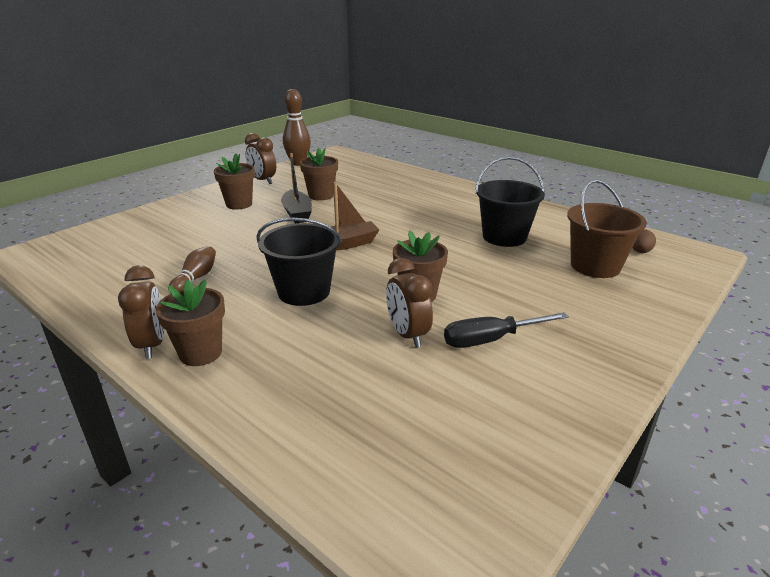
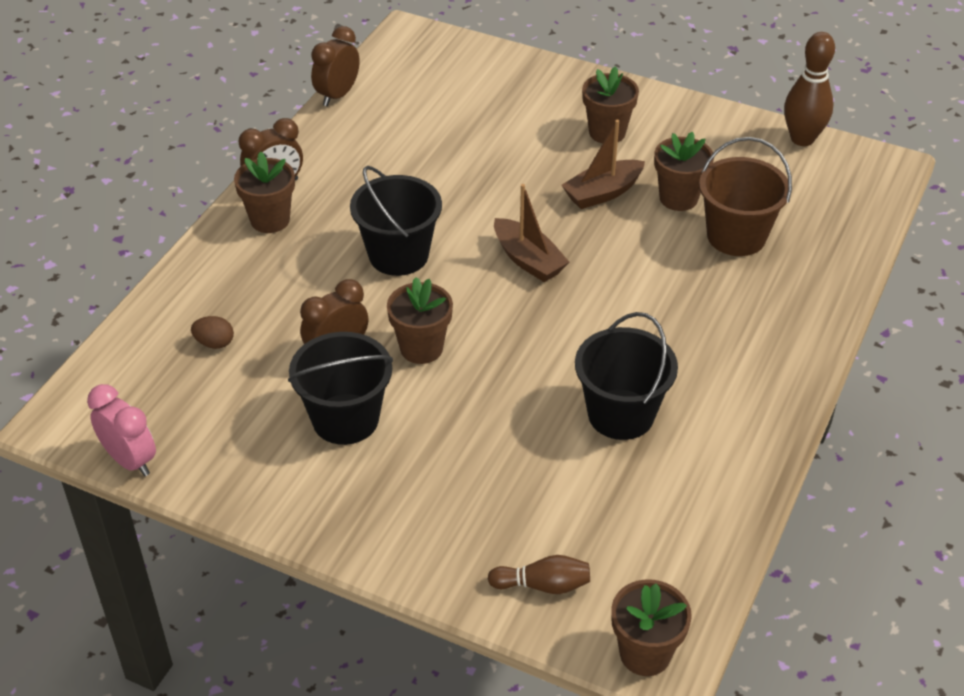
camera: 75 degrees right, 15 degrees up
brown bowling pin [169,246,216,291] -> brown bowling pin moved to [488,555,590,594]
brown clock [245,133,276,184] -> brown clock moved to [311,26,360,106]
black boat [281,153,312,223] -> brown boat [562,120,645,209]
black screwdriver [444,312,569,348] -> black bucket [288,332,393,445]
brown bucket [567,179,647,278] -> brown bucket moved to [699,137,792,256]
brown egg [632,229,656,253] -> brown egg moved to [191,316,234,349]
none -> pink clock [87,384,156,476]
none -> brown flower pot [611,579,692,676]

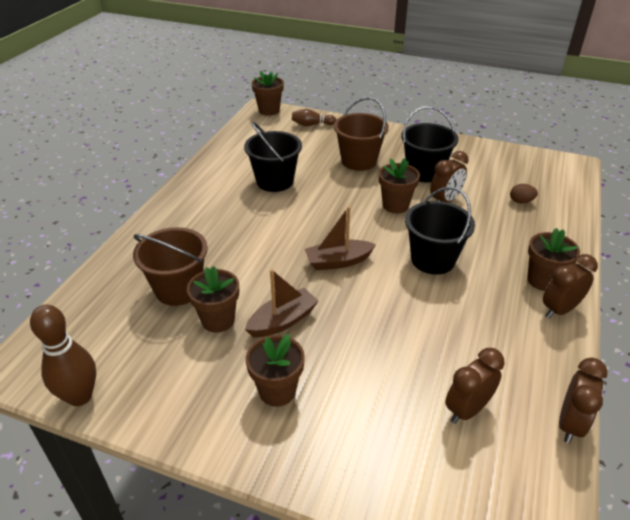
camera: 175 degrees right, 5 degrees down
pink clock [87,384,156,476] -> none
brown boat [494,184,569,282] -> brown boat turned 60 degrees counterclockwise [305,206,376,270]
none -> brown bucket [334,97,389,171]
none -> brown clock [445,348,505,424]

